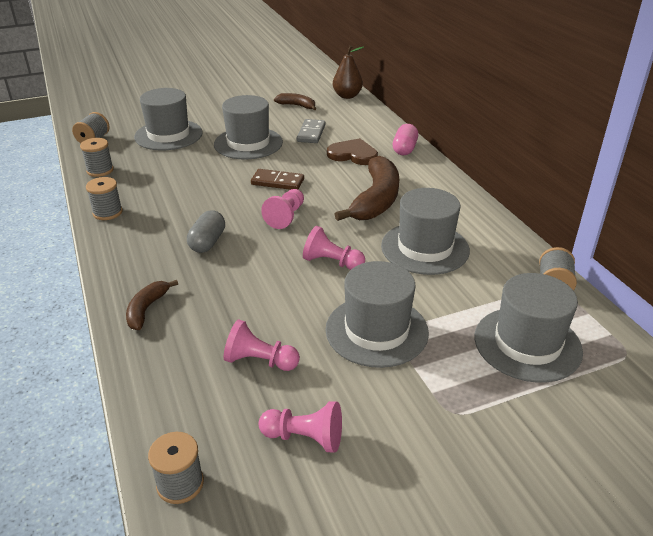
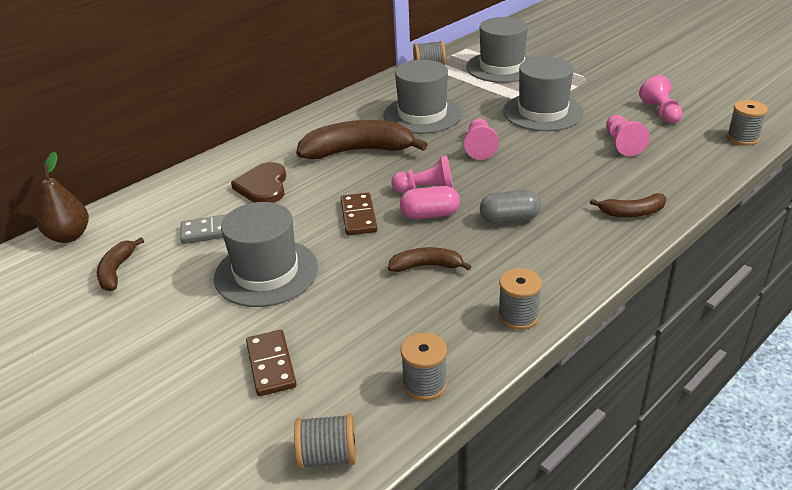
camera: 110 degrees left, 0 degrees up
grey hat [134,88,203,150] -> brown domino [246,330,297,396]
pink capsule [393,124,418,155] -> pink capsule moved to [400,186,460,219]
none -> brown banana [388,247,472,272]

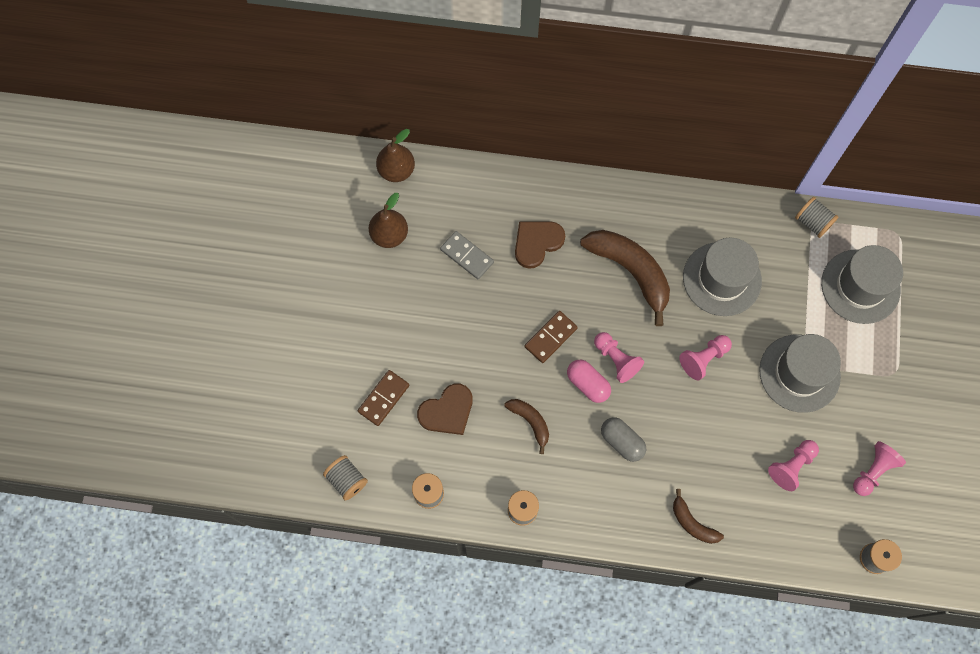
camera: 50 degrees right, 35 degrees up
brown banana [97,237,144,291] -> brown pear [369,193,408,248]
grey hat [214,202,318,307] -> none
none -> brown heart [417,383,473,435]

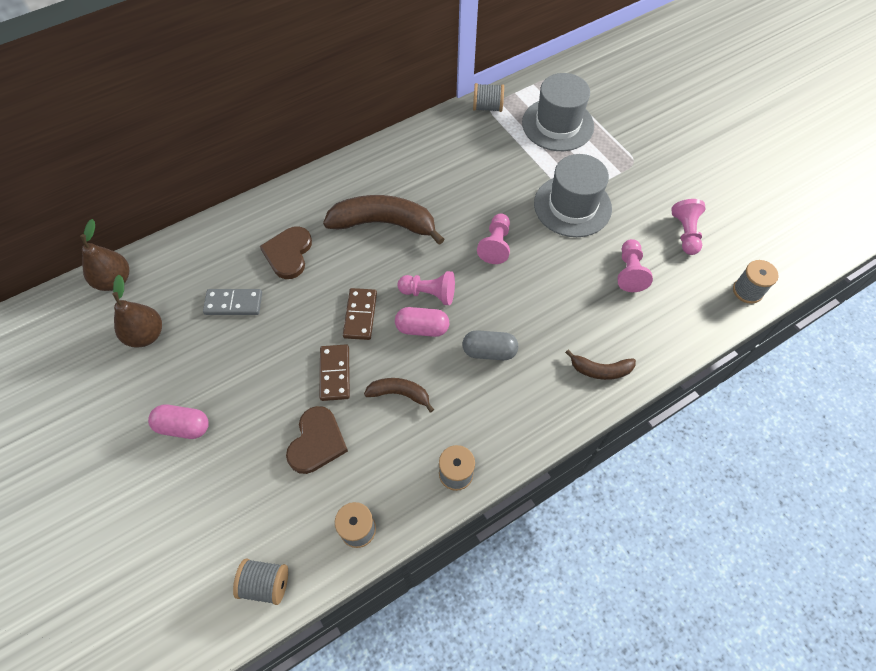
camera: 40 degrees left, 10 degrees down
brown domino [358,370,409,426] -> brown domino moved to [319,345,350,401]
grey hat [683,238,762,316] -> none
none -> pink capsule [148,405,209,439]

